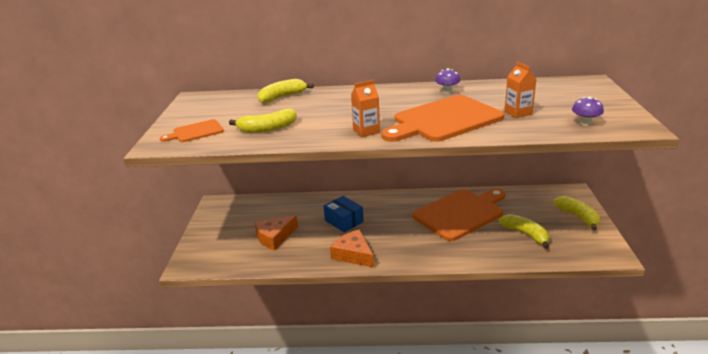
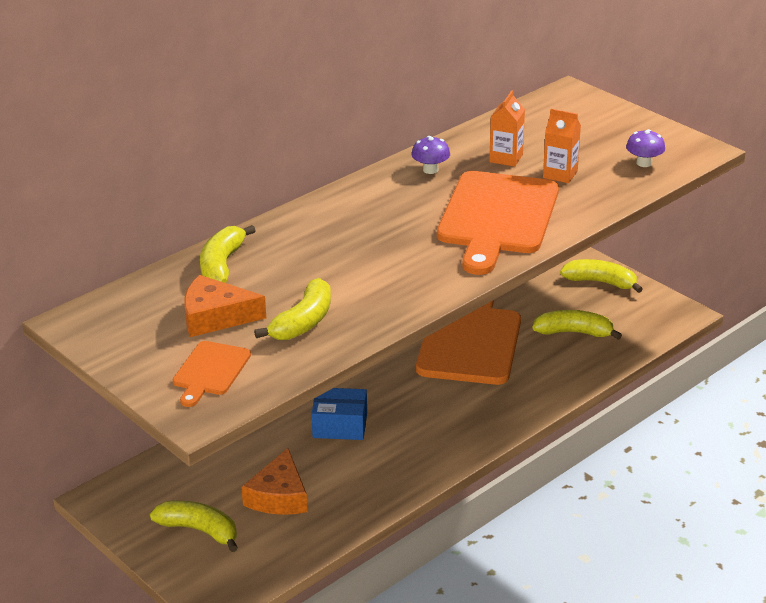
camera: 45 degrees left, 5 degrees up
orange cheese [330,229,374,267] -> orange cheese moved to [184,275,266,337]
orange carton [351,80,380,137] -> orange carton moved to [489,90,525,167]
none -> yellow banana [150,501,238,552]

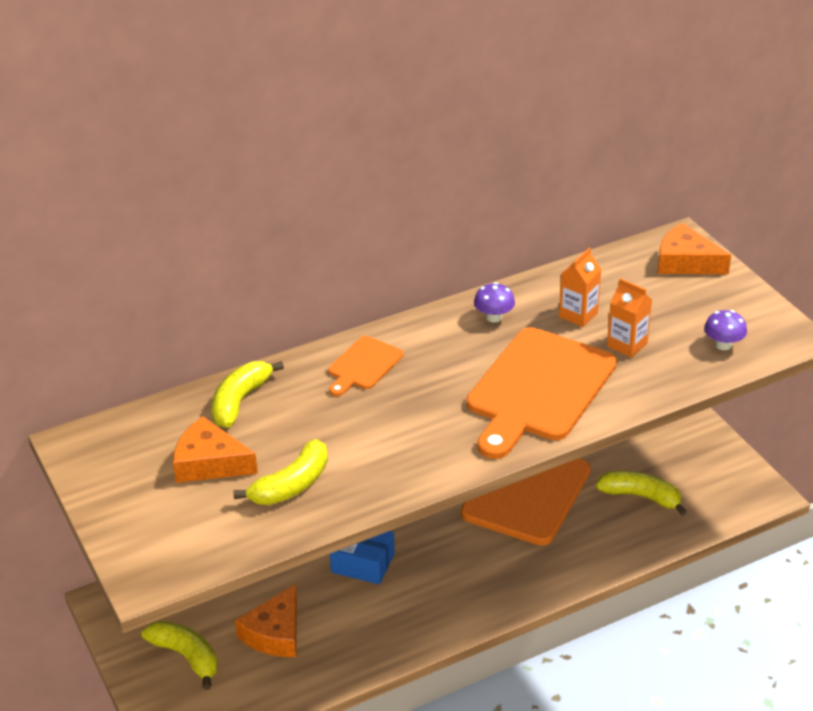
camera: 15 degrees right, 5 degrees up
orange cutting board [173,341,251,407] -> orange cutting board moved to [328,336,404,396]
yellow banana [560,259,643,293] -> none
none -> orange cheese [658,223,731,274]

